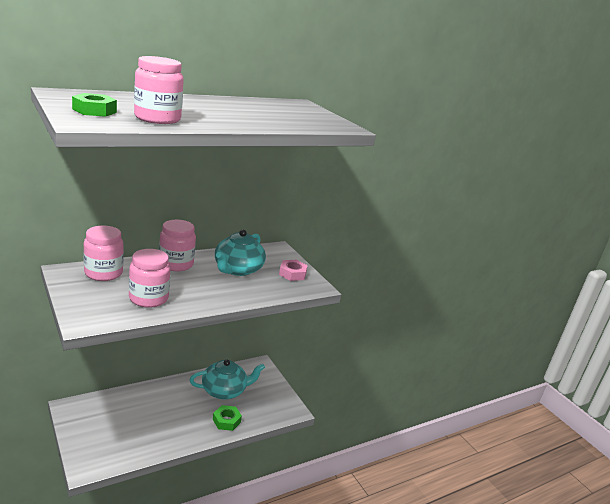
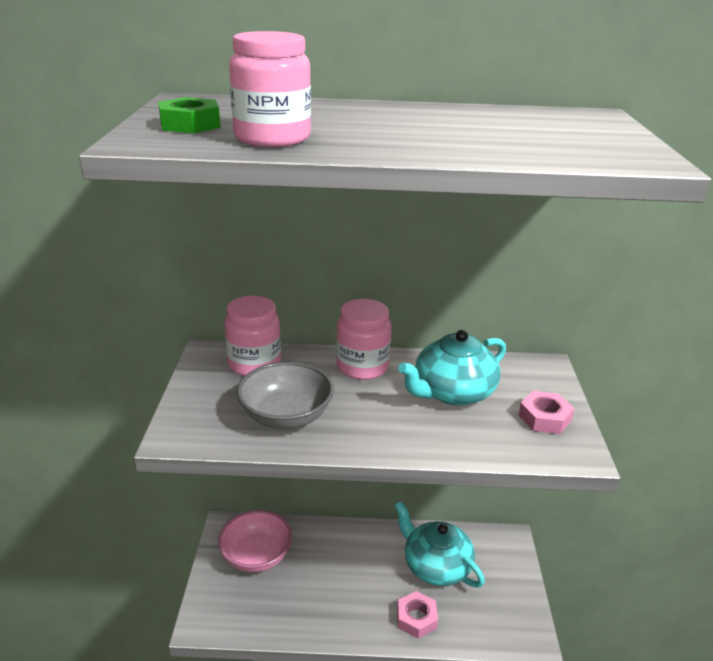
camera: 35 degrees right, 5 degrees up
pink jar [129,249,170,308] -> grey bowl [237,362,334,429]
turquoise teapot [190,359,265,399] -> turquoise teapot turned 150 degrees counterclockwise [394,501,485,587]
green nut [213,405,242,431] -> pink nut [397,591,438,639]
none -> pink bowl [218,510,293,572]

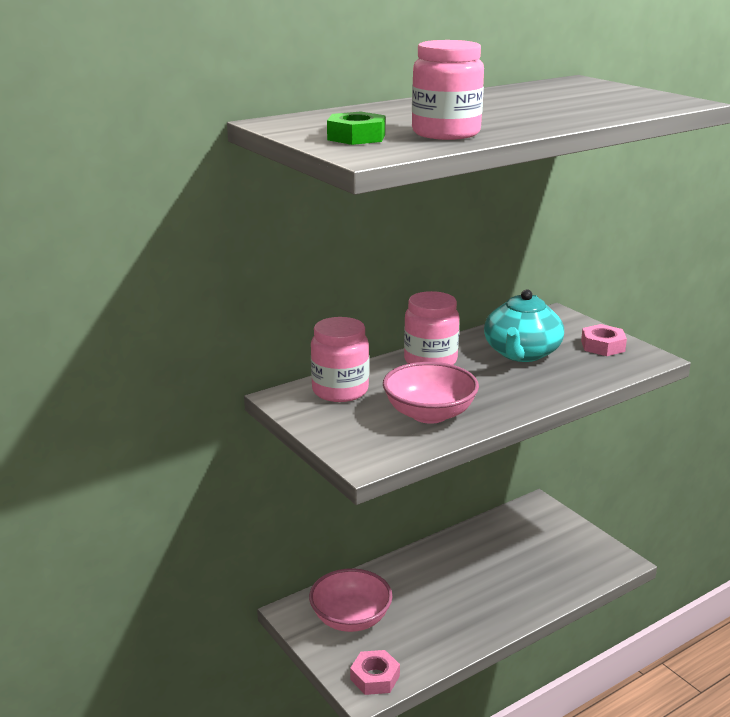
camera: 35 degrees left, 5 degrees down
grey bowl [237,362,334,429] -> pink bowl [383,362,479,424]
turquoise teapot [394,501,485,587] -> none
pink nut [397,591,438,639] -> pink nut moved to [350,650,400,695]

